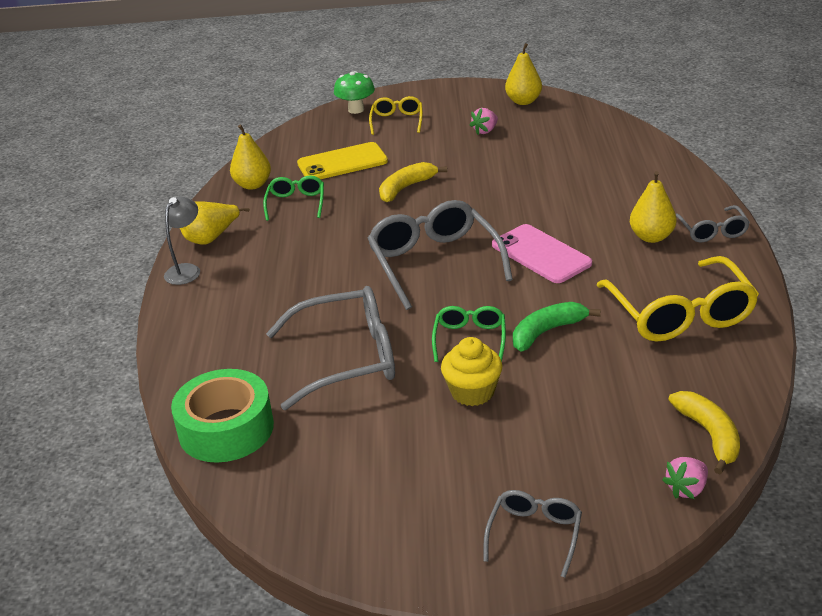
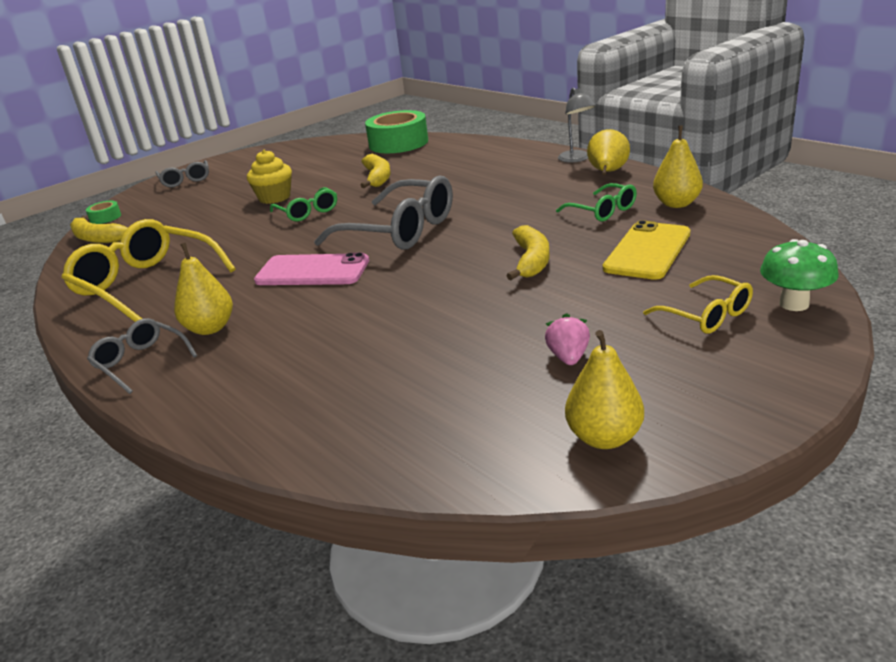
camera: 140 degrees right, 5 degrees down
grey glasses [266,286,395,410] -> yellow banana [360,154,391,188]
green banana [513,302,601,352] -> none
pink strawberry [662,457,708,499] -> green tape [86,201,121,224]

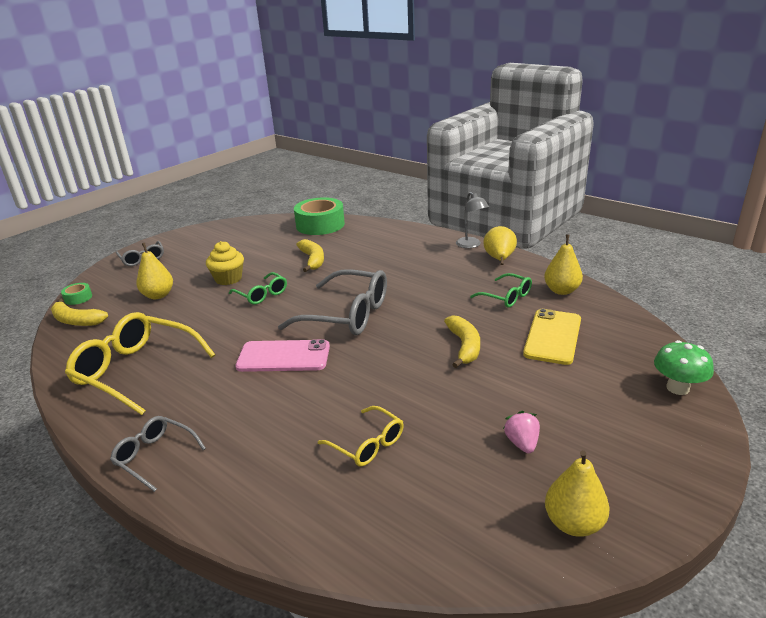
camera: 10 degrees left, 0 degrees up
yellow pear [174,243,233,335] -> yellow pear moved to [136,243,173,299]
yellow glasses [643,275,753,334] -> yellow glasses moved to [318,406,404,467]

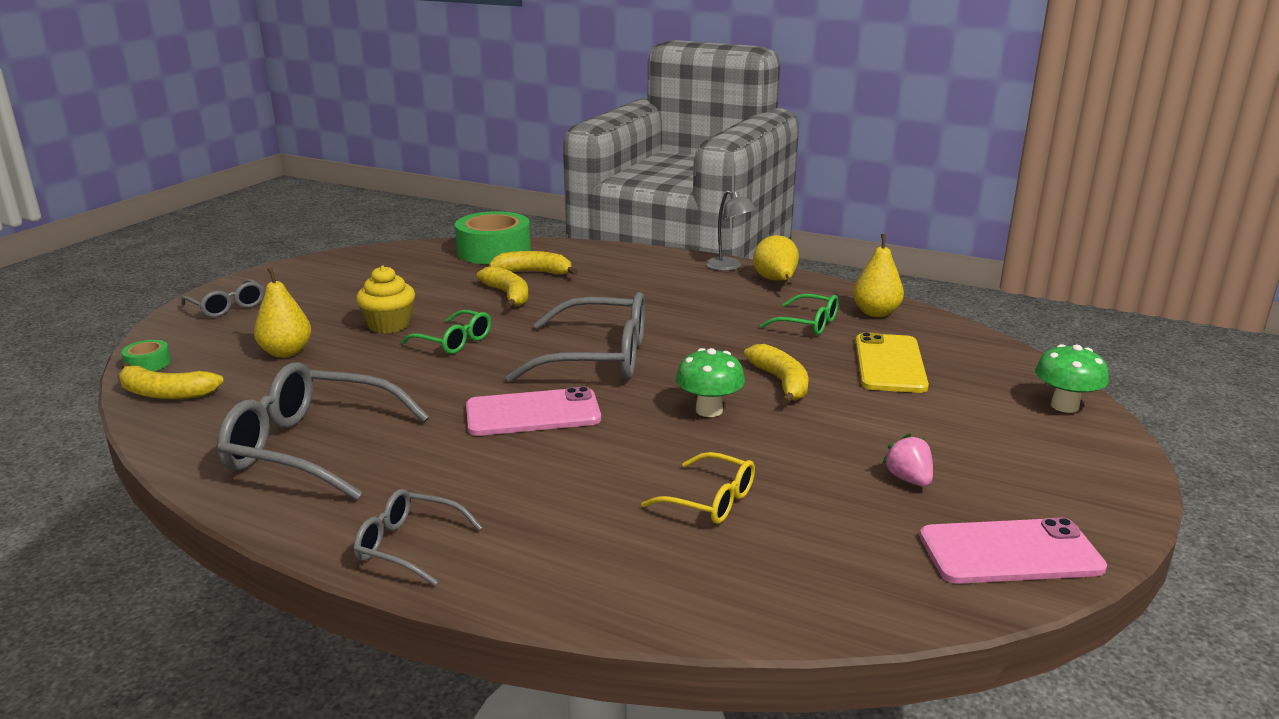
camera: 15 degrees left, 5 degrees down
yellow glasses [65,312,215,415] -> grey glasses [217,362,429,500]
yellow pear [545,450,609,537] -> pink phone [920,517,1107,584]
none -> yellow banana [489,251,578,275]
none -> green mushroom [676,348,745,417]

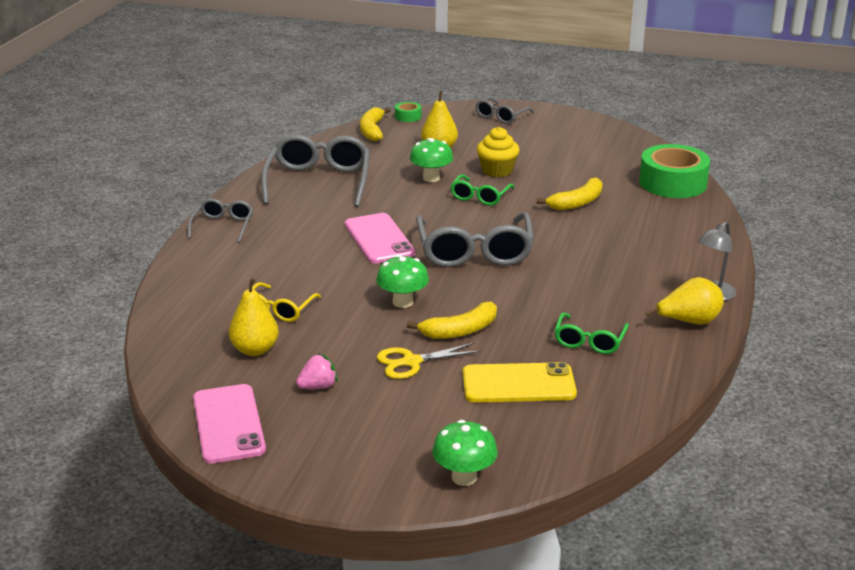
camera: 80 degrees right, 5 degrees up
yellow banana [489,251,578,275] -> none
yellow pear [853,234,904,317] -> yellow pear moved to [229,278,279,356]
none -> yellow scissors [377,343,481,379]
none -> green mushroom [410,138,453,182]

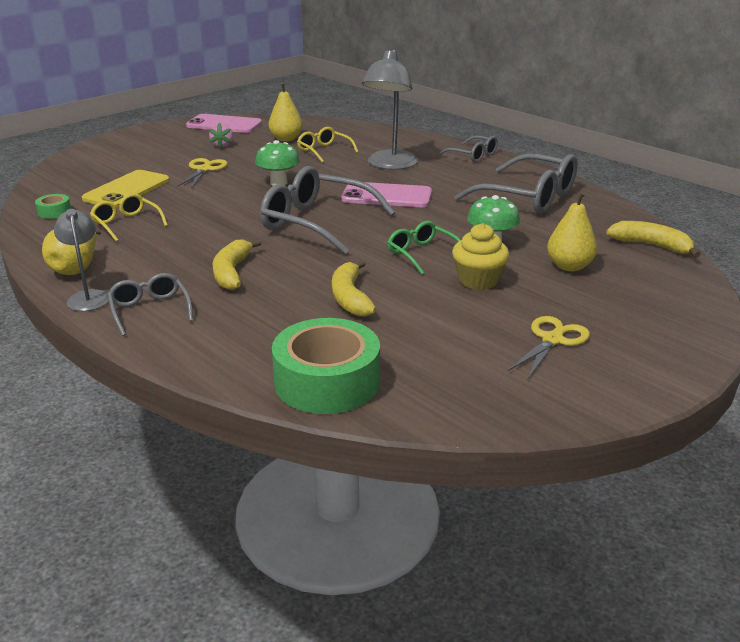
camera: 120 degrees right, 0 degrees up
green tape [395,102,421,122] -> green tape moved to [35,194,71,219]
yellow banana [407,302,497,339] -> yellow banana moved to [213,239,262,290]
green mushroom [432,420,498,486] -> none
grey glasses [476,97,534,124] -> grey glasses moved to [108,273,193,336]
green glasses [554,312,629,354] -> yellow glasses [90,193,168,242]
none -> grey lamp [362,49,418,170]
none -> yellow scissors [508,316,590,379]

